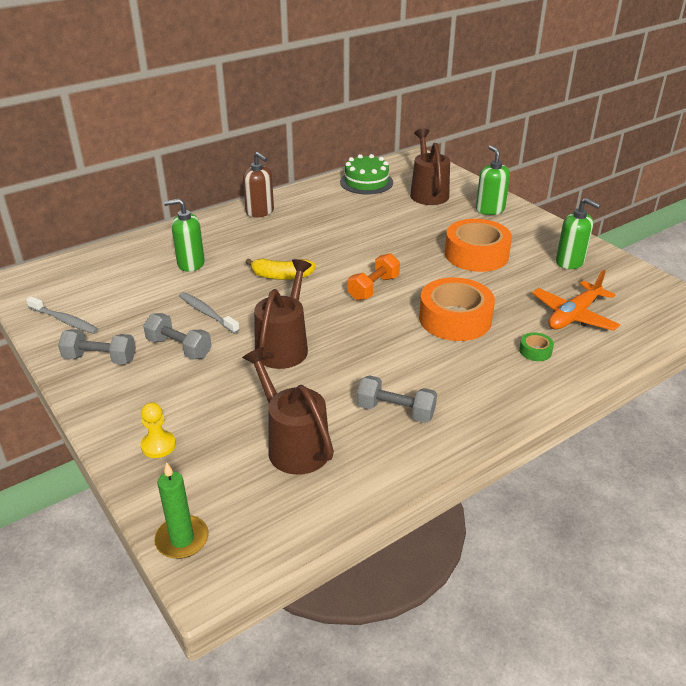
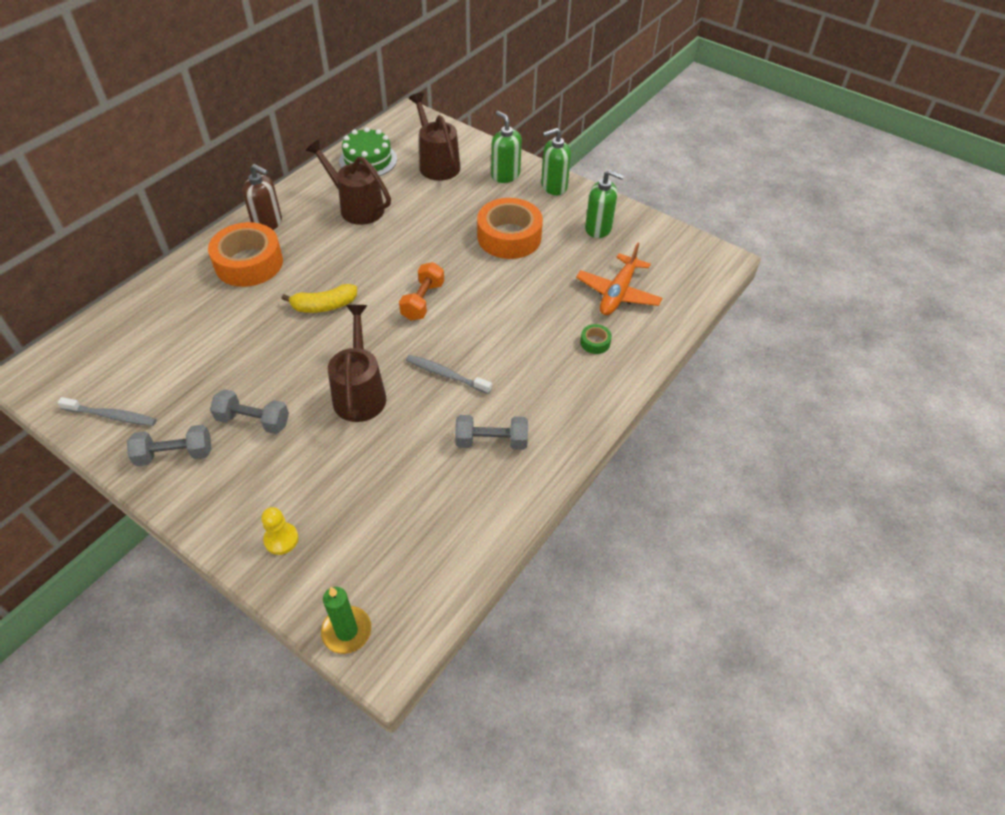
camera: 20 degrees left, 15 degrees up
green soap dispenser [164,199,205,272] -> green soap dispenser moved to [541,128,571,195]
grey toothbrush [179,292,240,334] -> grey toothbrush moved to [406,355,492,394]
brown watering can [242,347,334,475] -> brown watering can moved to [306,140,391,225]
orange tape [419,277,495,341] -> orange tape moved to [208,222,283,287]

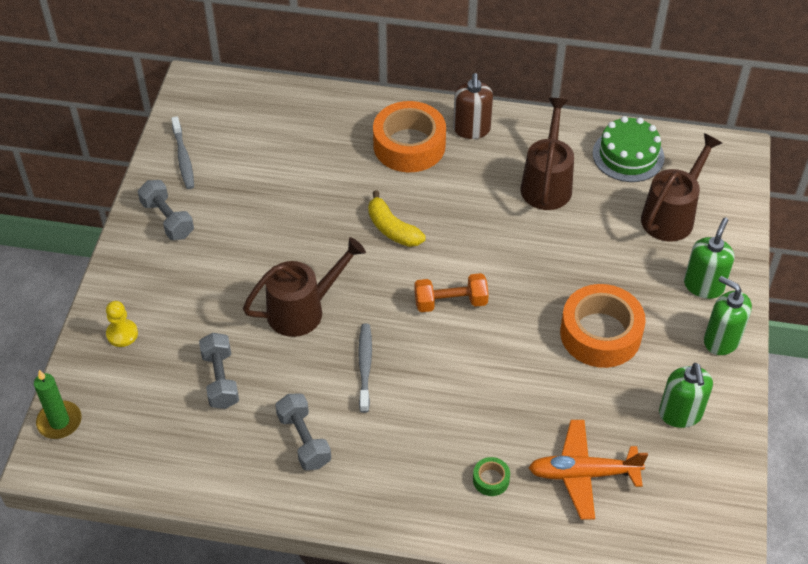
camera: 65 degrees right, 0 degrees up
grey dumbbell [210,389,289,434] -> grey dumbbell moved to [199,333,239,409]

